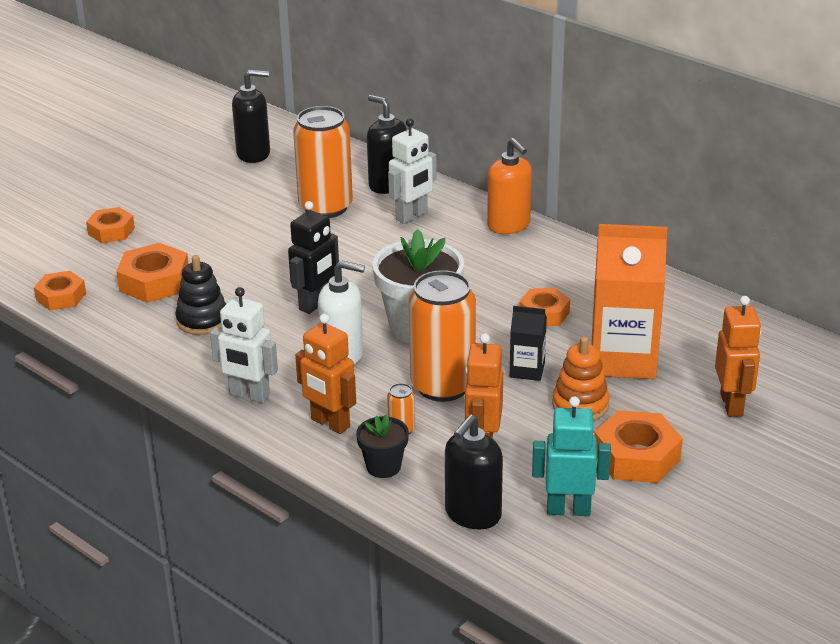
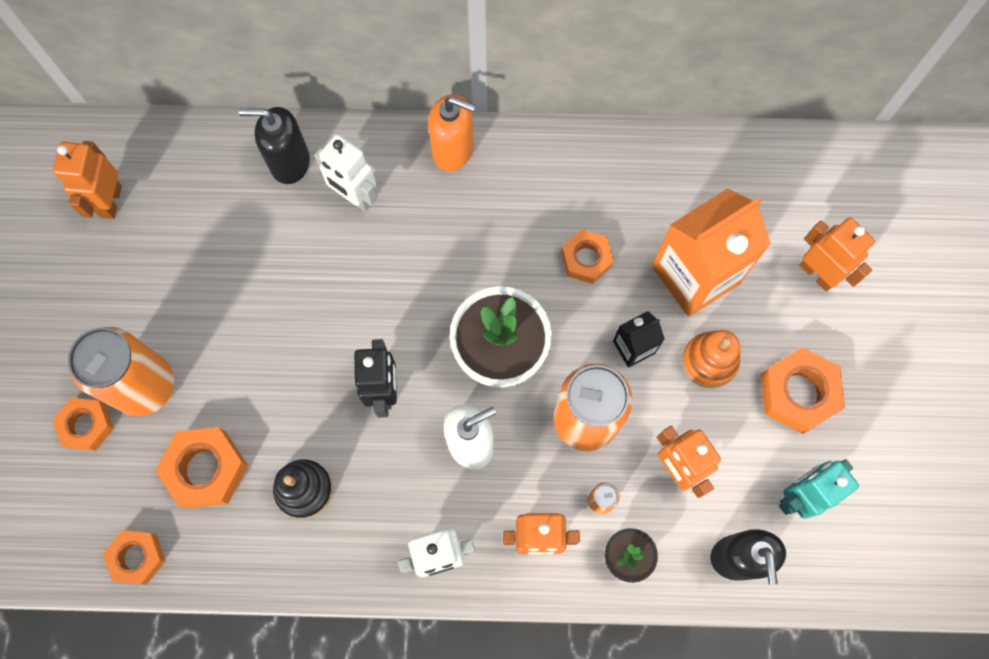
camera: 40 degrees left, 40 degrees up
black soap dispenser [232,70,270,163] -> orange robot [53,141,122,219]
orange can [293,106,353,218] -> orange can moved to [68,327,174,416]
white robot [388,118,437,224] -> white robot turned 120 degrees clockwise [314,134,377,212]

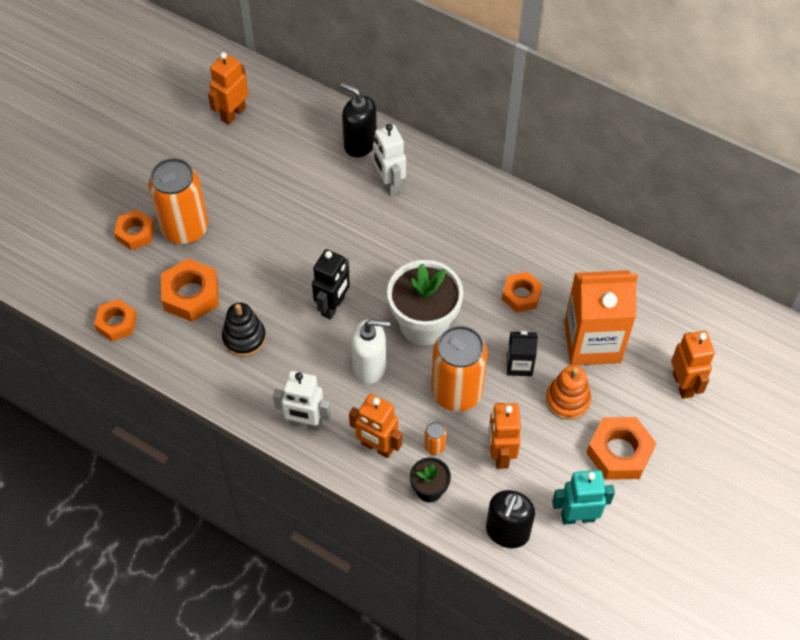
camera: 30 degrees right, 15 degrees down
orange soap dispenser [428,94,476,171] -> none

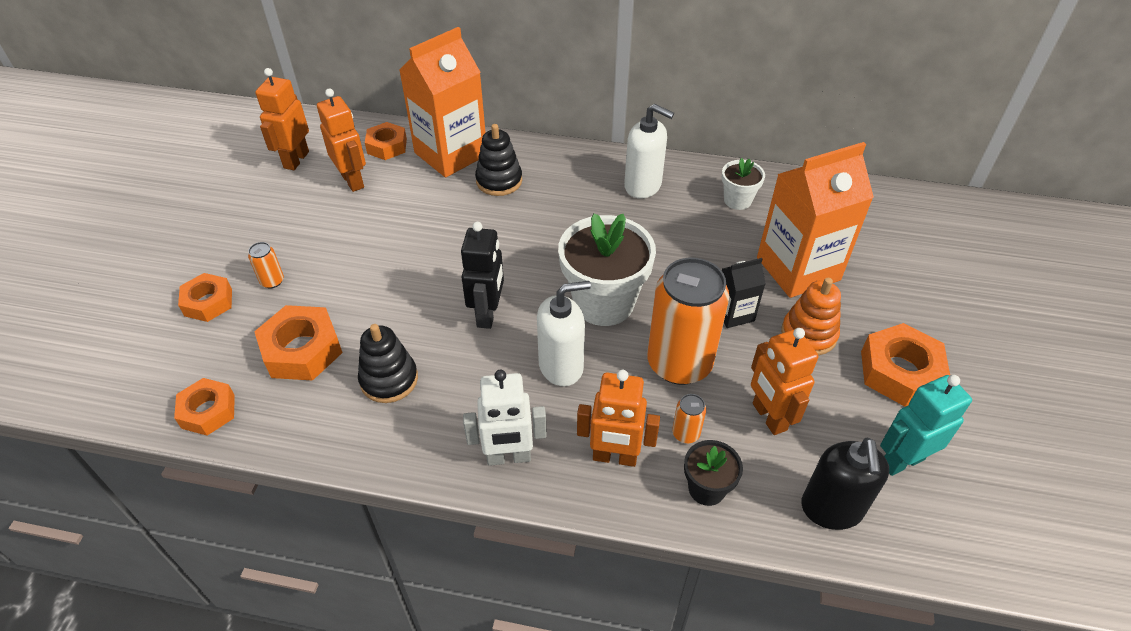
camera: 20 degrees left, 10 degrees down
orange can [148,158,208,244] -> orange can [248,242,284,288], size x0.40
black soap dispenser [341,83,377,157] -> orange carton [399,27,486,178]
white robot [373,124,406,196] -> black stacking toy [475,124,522,196]
orange nut [502,272,543,313] -> orange nut moved to [365,122,407,160]
orange robot [671,331,715,399] -> orange robot moved to [317,89,366,192]
none -> white soap dispenser [624,104,674,199]
none -> white flower pot [722,158,765,210]

